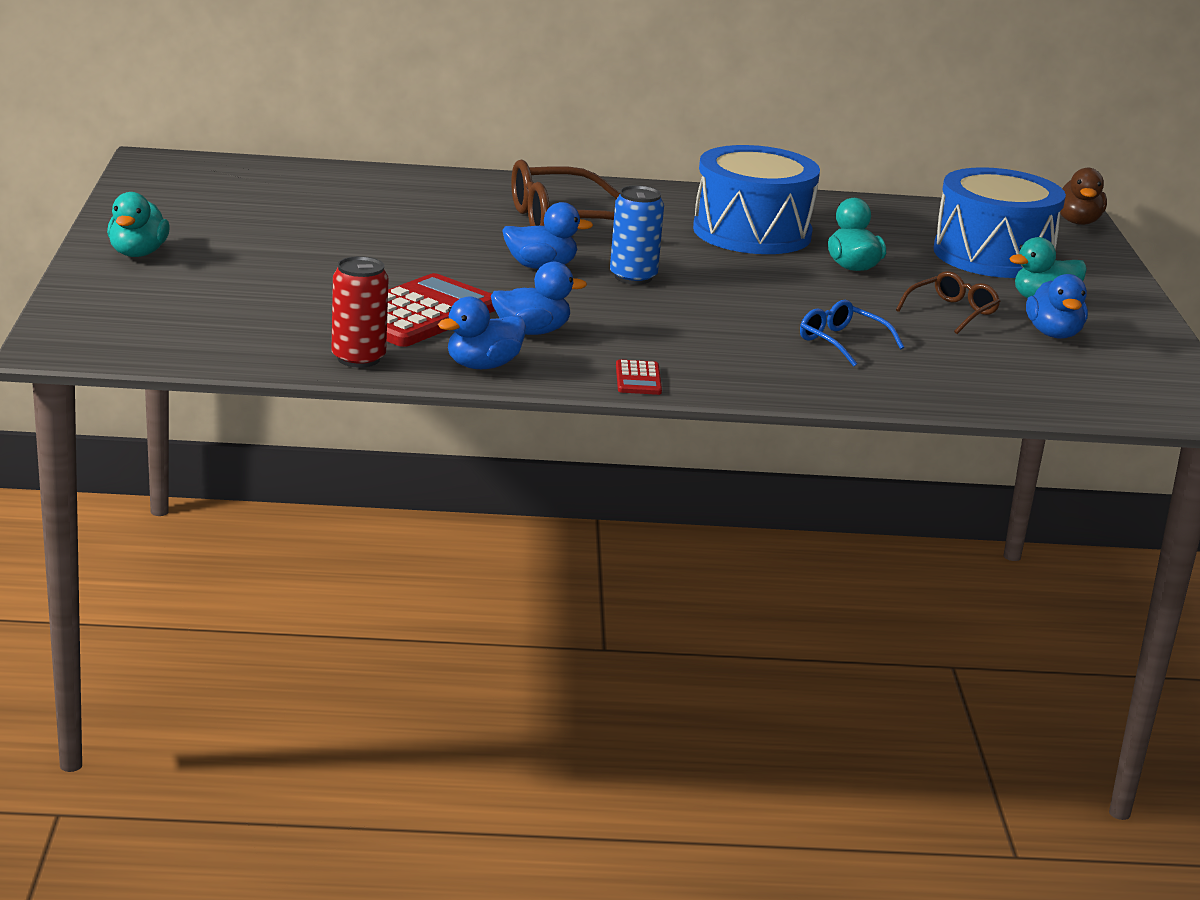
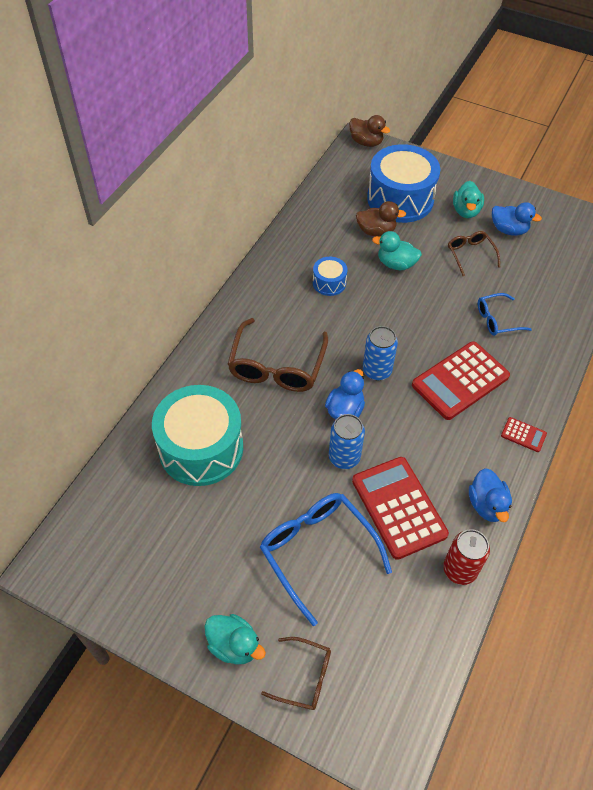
camera: 60 degrees left, 30 degrees up
blue duck [491,262,587,335] -> none
blue drum [693,145,820,254] -> blue drum [313,257,347,296], size x0.46
none -> turquoise drum [152,385,243,486]
none -> blue glasses [260,493,392,626]
none -> brown glasses [261,637,331,710]
none -> blue can [329,414,365,469]
none -> brown duck [356,201,406,236]
none -> red calculator [412,341,510,420]

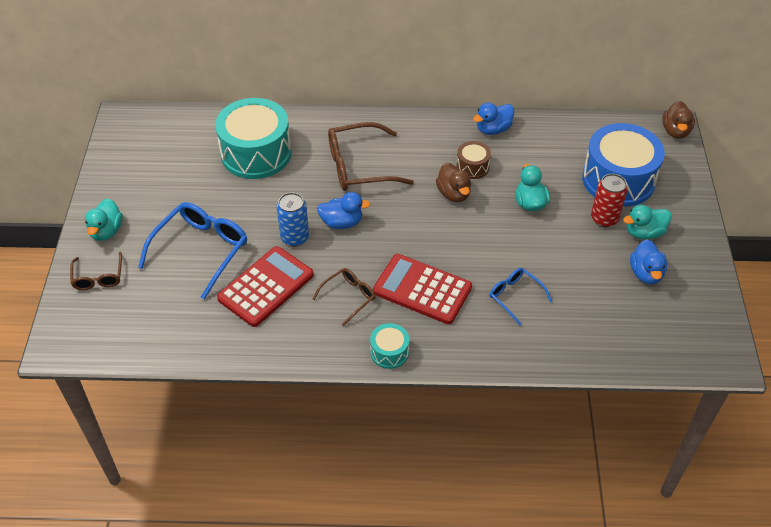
camera: 65 degrees right, 5 degrees down
blue drum [313,257,347,296] -> brown drum [456,141,491,179]
brown duck [356,201,406,236] -> brown duck moved to [436,163,471,202]
blue can [363,326,398,380] -> none
red can [443,529,490,585] -> red can moved to [591,174,628,227]
brown glasses [448,231,500,276] -> brown glasses moved to [312,268,375,326]
blue duck [469,468,512,522] -> blue duck moved to [473,103,514,135]
red calculator [501,417,547,452] -> turquoise drum [370,323,409,369]

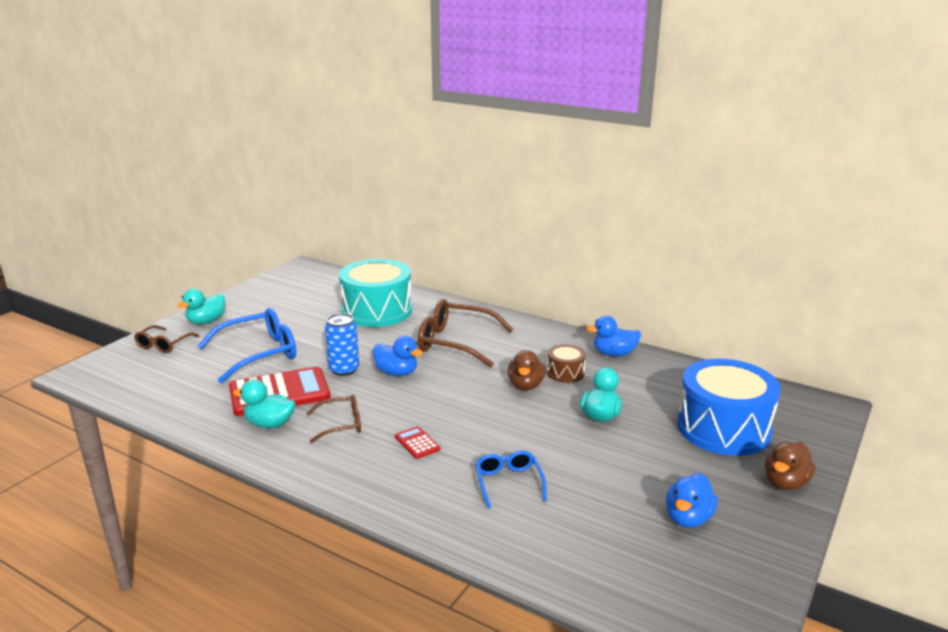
camera: 30 degrees right, 25 degrees down
turquoise drum [370,323,409,369] -> none
red calculator [373,254,472,324] -> red calculator [395,426,440,459], size x0.44
red can [591,174,628,227] -> none
turquoise duck [623,205,672,240] -> turquoise duck moved to [233,379,296,428]
brown duck [662,101,695,139] -> brown duck moved to [765,442,816,490]

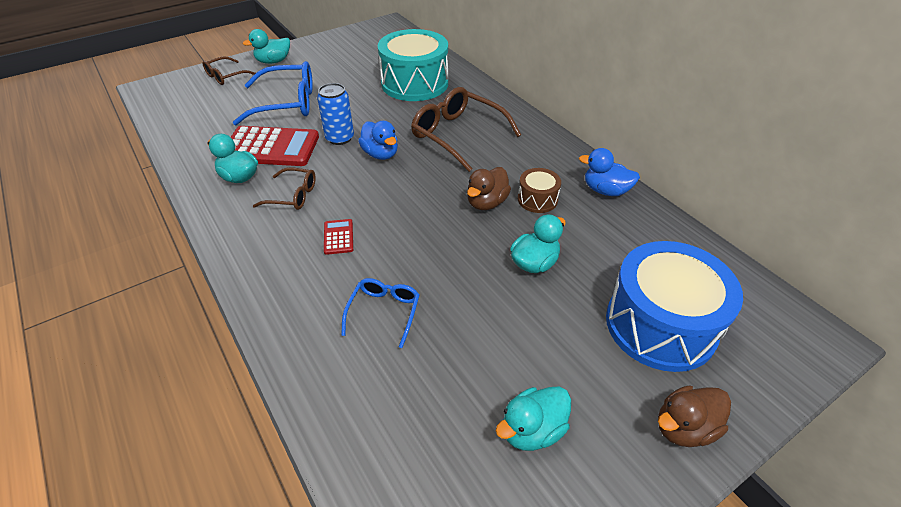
camera: 25 degrees right, 20 degrees up
blue duck [666,473,718,528] -> turquoise duck [496,387,571,451]

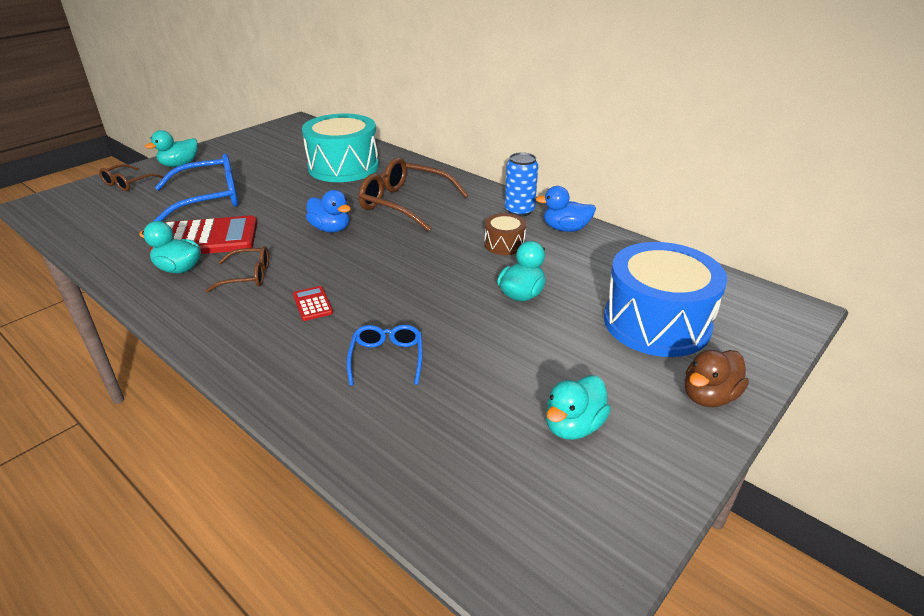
camera: 15 degrees left, 10 degrees down
blue can [317,83,354,145] -> blue can moved to [505,152,538,217]
brown duck [467,167,511,210] -> none

